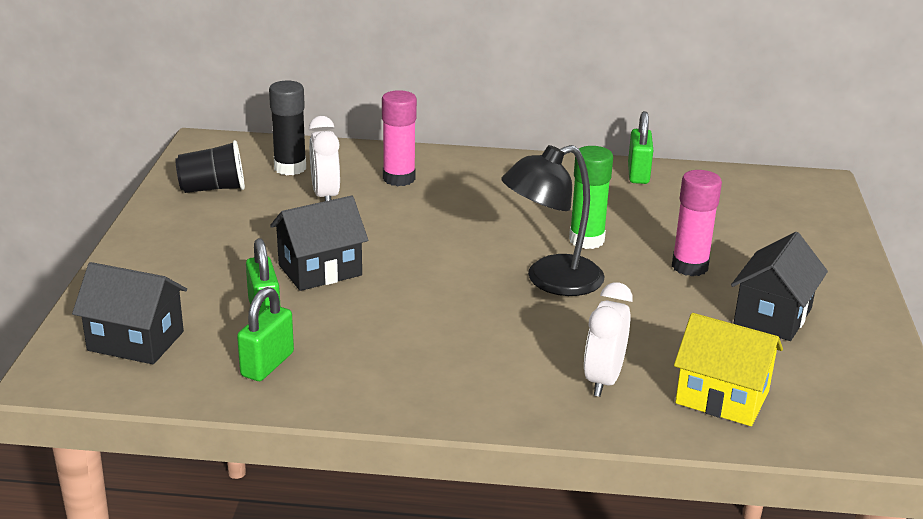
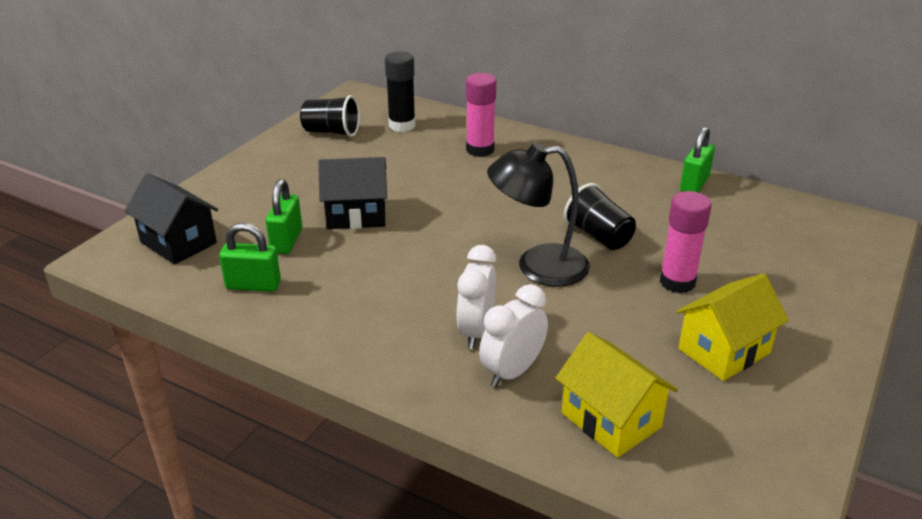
camera: 25 degrees right, 5 degrees up
green padlock [237,287,294,381] -> green padlock turned 45 degrees clockwise [219,223,281,292]
white clock [309,116,340,201] -> white clock moved to [456,245,497,349]
green glue stick [569,146,613,249] -> black cup [564,183,636,250]
black house [731,232,828,341] -> yellow house [676,273,789,381]

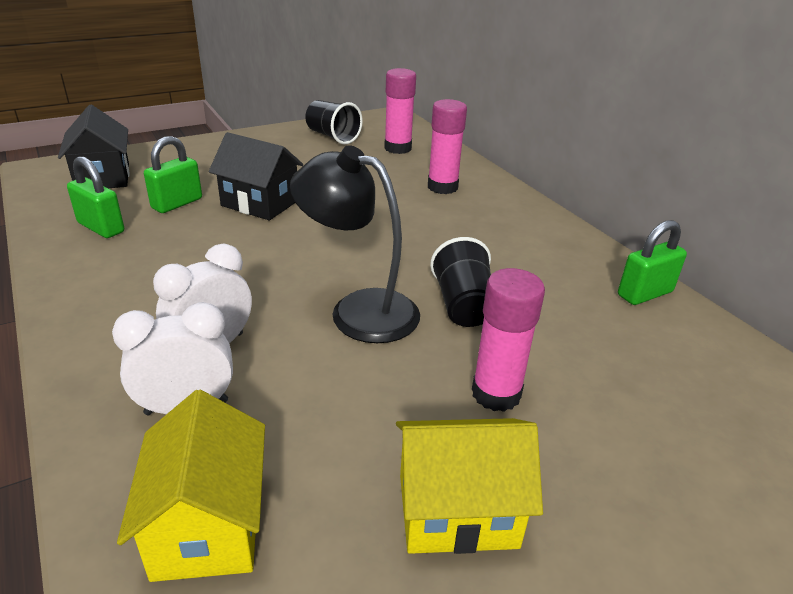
camera: 30 degrees right, 0 degrees up
black glue stick [385,51,415,132] -> pink glue stick [384,68,416,154]

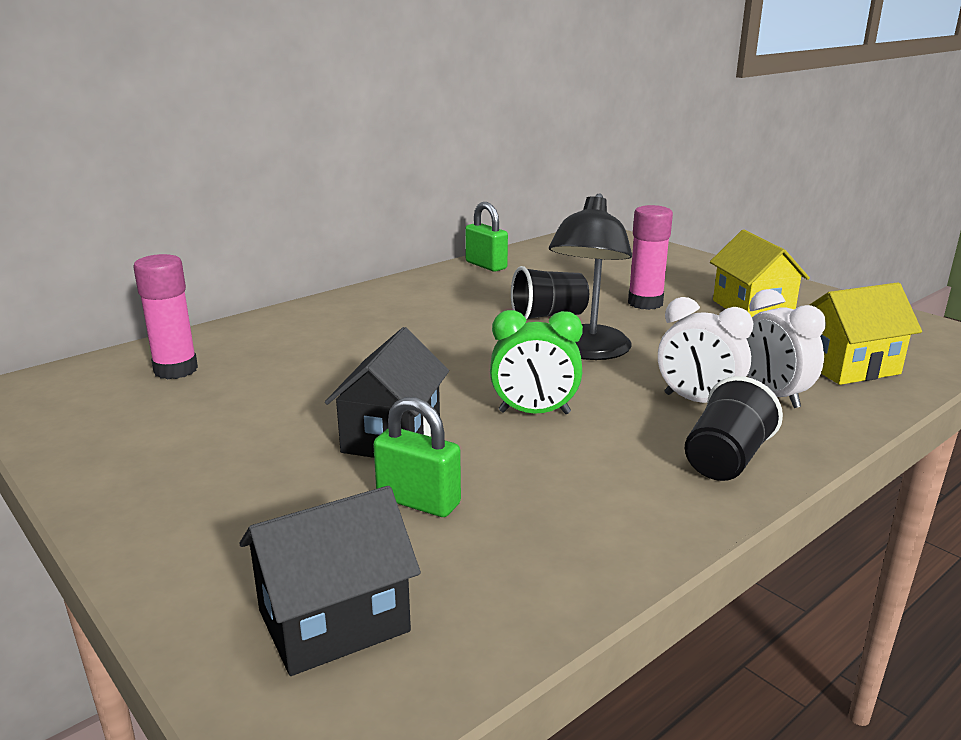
camera: 100 degrees left, 10 degrees down
green padlock [67,156,124,238] -> none
black cup [305,100,363,144] -> black cup moved to [685,376,783,481]
pink glue stick [428,99,467,194] -> none
none -> green clock [490,310,583,414]

